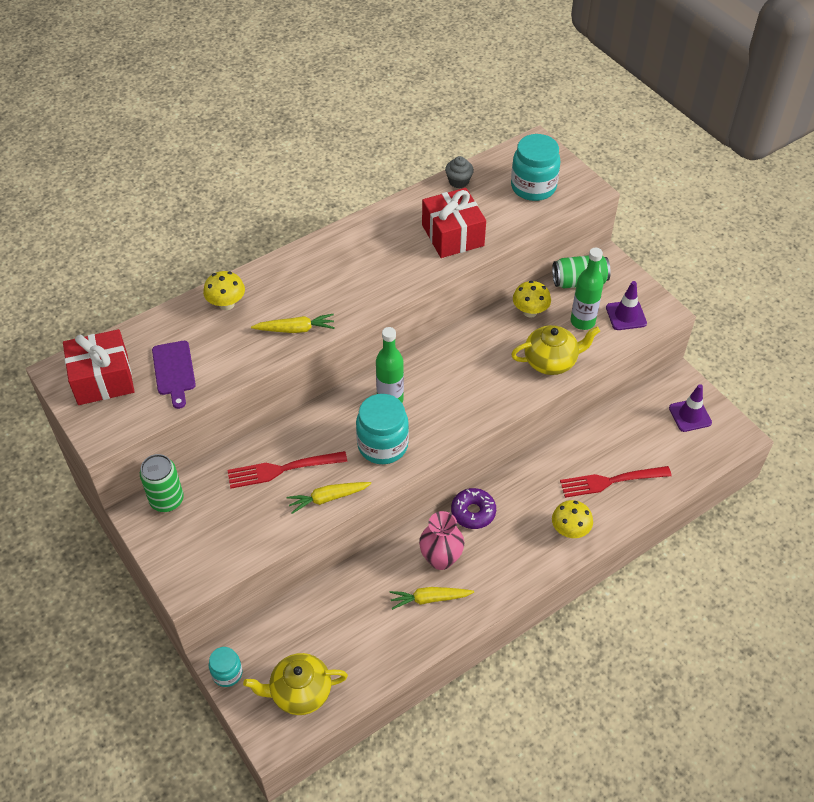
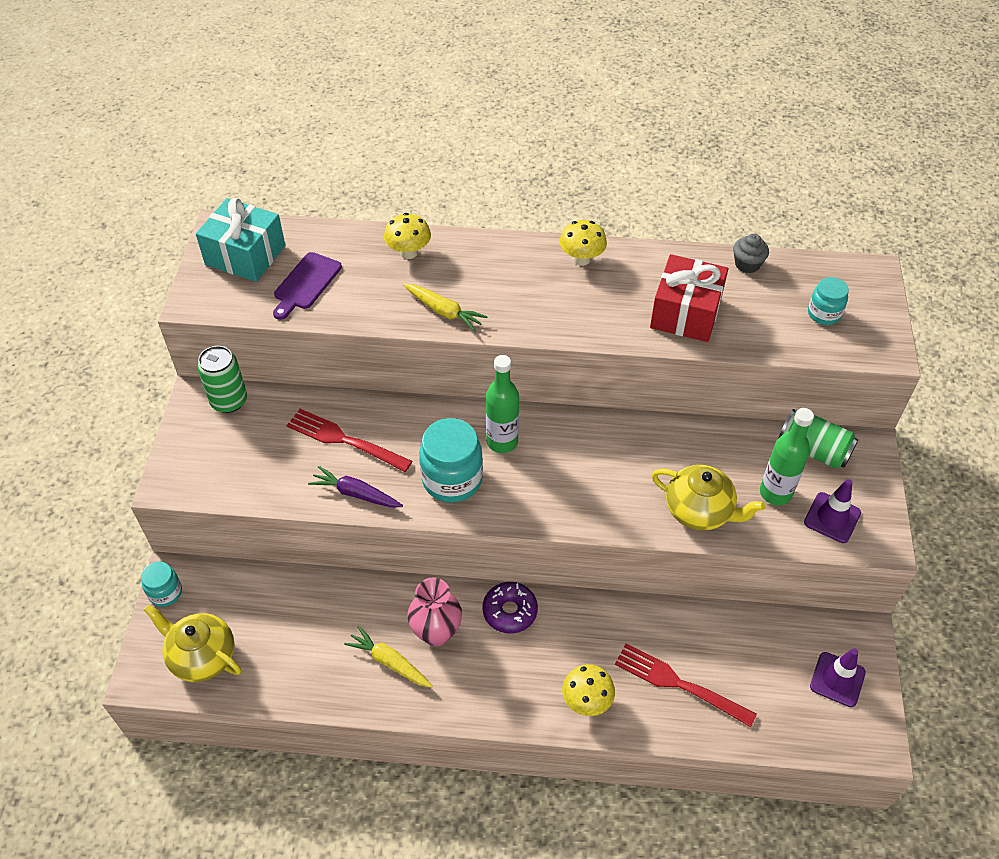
camera: 40 degrees right, 0 degrees up
red gift [63,329,134,405] -> turquoise gift [196,198,285,282]
yellow carrot [286,482,372,514] -> purple carrot [308,466,403,508]
turquoise jar [511,134,560,201] -> turquoise jar [808,277,849,325], size x0.57
yellow mushroom [513,281,551,318] -> yellow mushroom moved to [560,220,607,266]

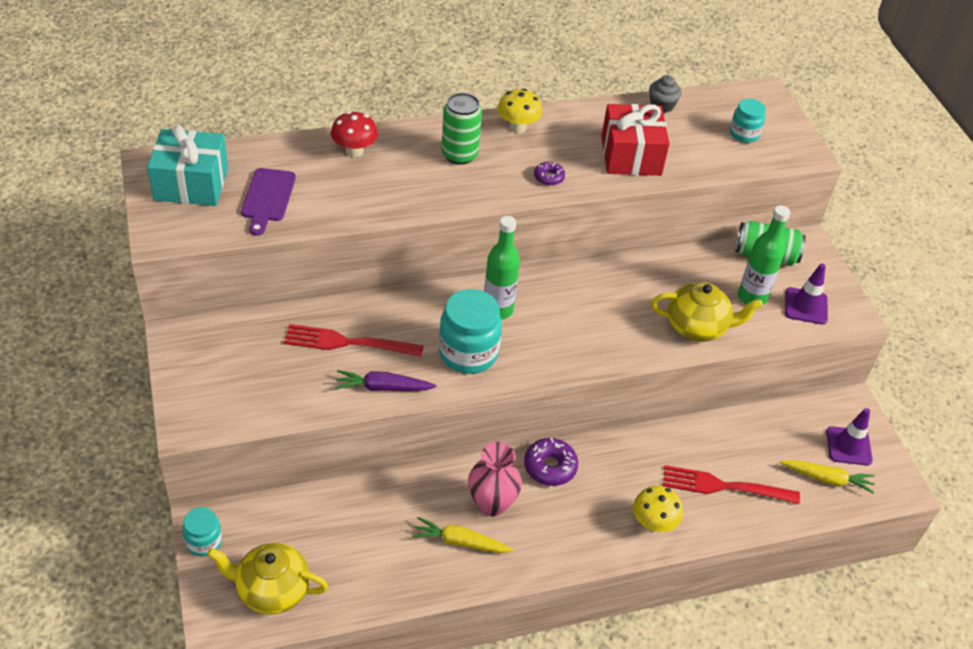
camera: 25 degrees left, 5 degrees down
green can [197,346,247,413] -> green can moved to [441,93,482,165]
yellow mushroom [384,213,431,259] -> red mushroom [331,111,378,157]
yellow carrot [403,284,488,332] -> yellow carrot moved to [780,460,875,494]
none -> purple donut [534,162,565,186]

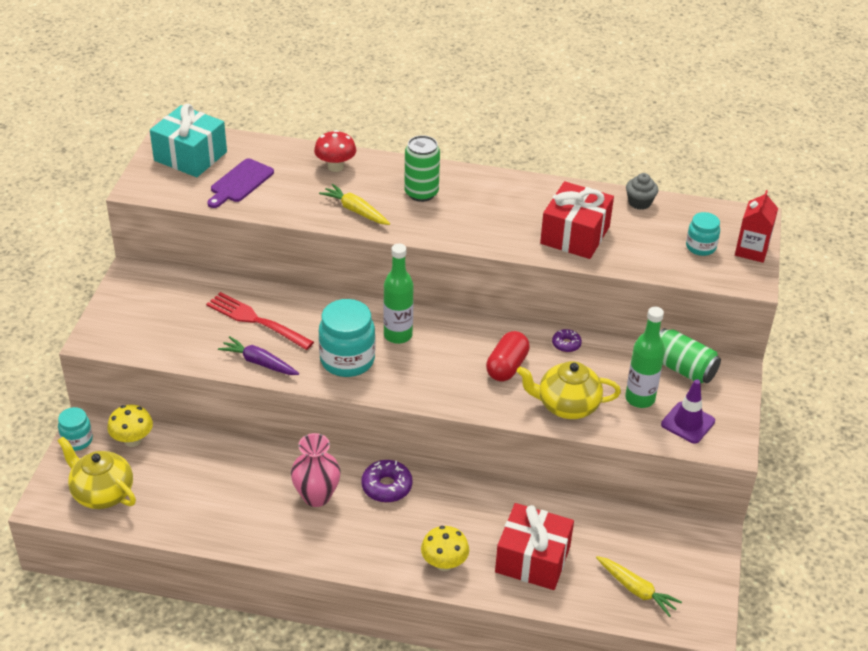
camera: 30 degrees right, 5 degrees down
yellow carrot [412,517,513,553] -> yellow carrot moved to [319,184,390,225]
yellow mushroom [497,89,542,133] -> yellow mushroom moved to [107,405,153,447]
purple donut [534,162,565,186] -> purple donut moved to [552,329,582,352]
yellow teapot [651,282,763,342] -> yellow teapot turned 150 degrees clockwise [517,361,621,419]
red fork [663,465,800,504] -> red gift [495,503,574,590]
purple traffic cone [826,408,873,465] -> none
none -> red capsule [486,331,530,381]
none -> red carton [735,190,778,263]

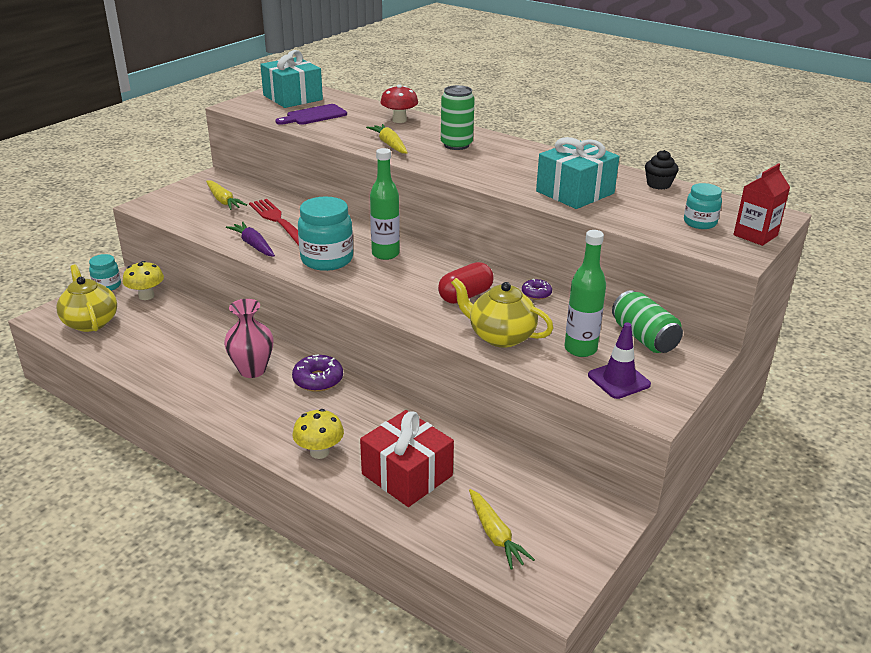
camera: 25 degrees right, 10 degrees down
red gift [540,181,614,259] -> turquoise gift [536,137,620,209]
grey cupcake [626,173,658,210] -> black cupcake [645,150,679,189]
none -> yellow carrot [206,180,247,210]

